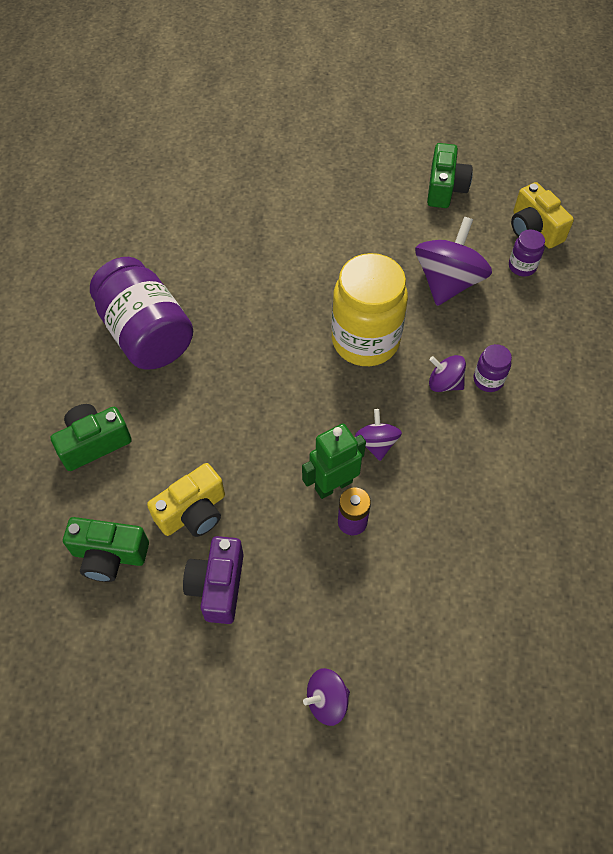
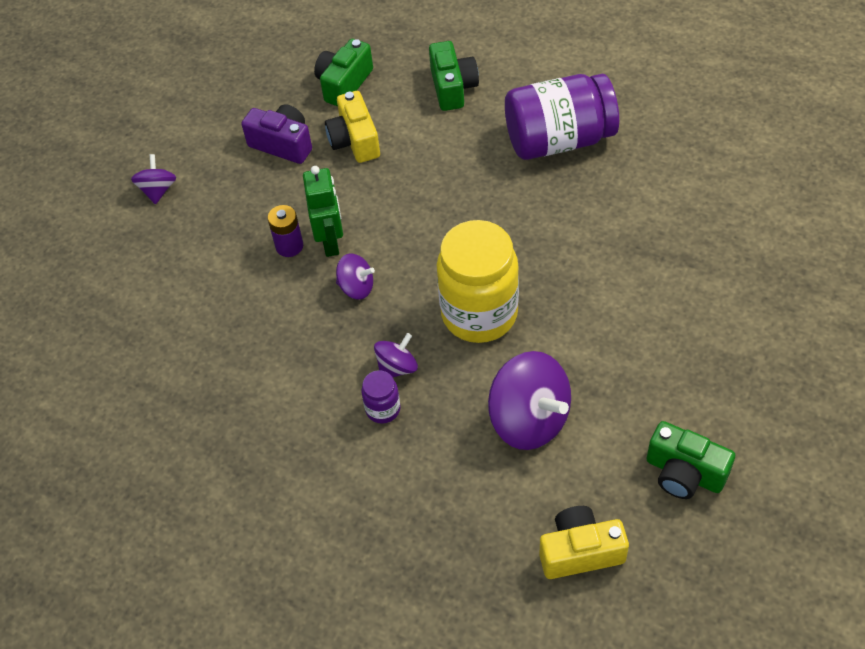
camera: 115 degrees right, 5 degrees down
purple jar [509,230,545,277] -> none

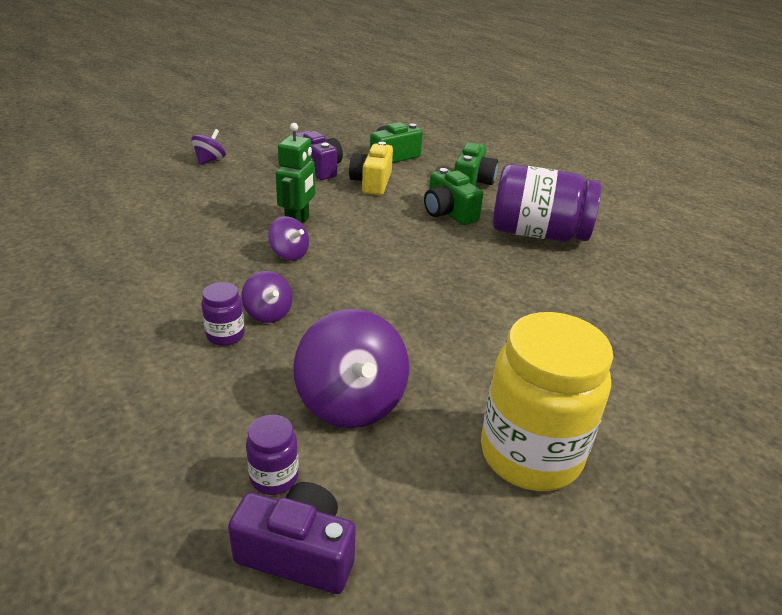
camera: 20 degrees right, 20 degrees down
purple battery [268,205,303,257] -> none
purple spinning top [374,333,418,377] -> purple spinning top turned 75 degrees clockwise [242,271,292,323]
yellow jar [437,220,519,343] -> yellow jar moved to [481,312,613,491]
yellow camera [539,506,629,579] -> purple camera [228,482,356,594]
green camera [647,421,735,499] -> green camera moved to [424,168,483,225]
none -> purple jar [246,415,299,495]

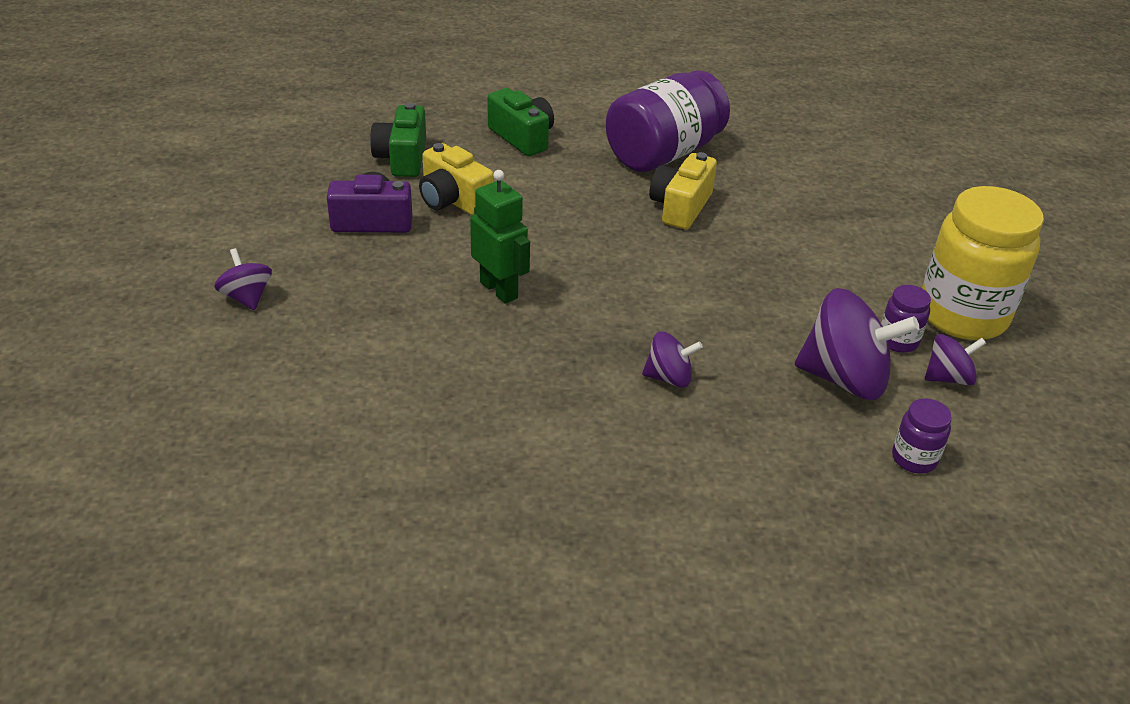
camera: 55 degrees left, 5 degrees up
purple jar [201,282,245,346] -> purple jar moved to [881,285,931,353]
purple camera [228,482,356,594] -> none
purple spinning top [268,216,309,261] -> purple spinning top moved to [925,334,986,386]
green camera [424,168,483,225] -> none
none -> yellow camera [649,152,717,229]

